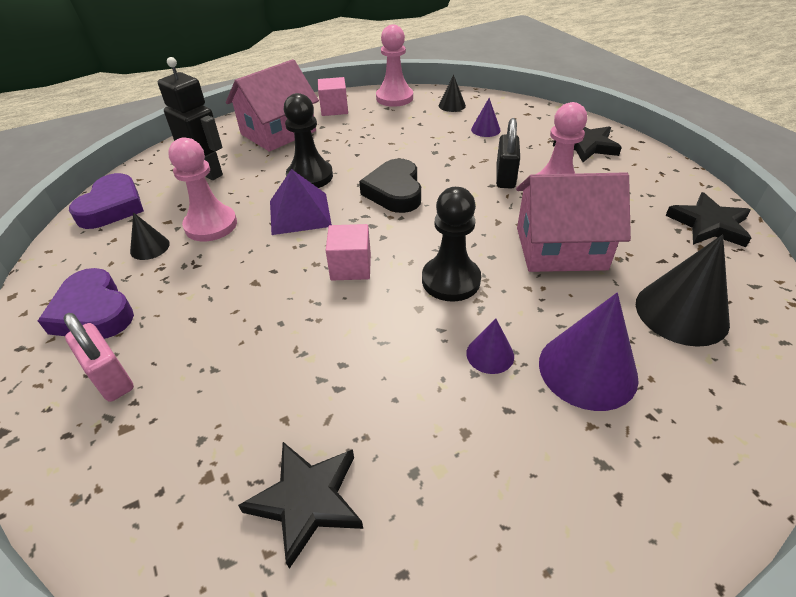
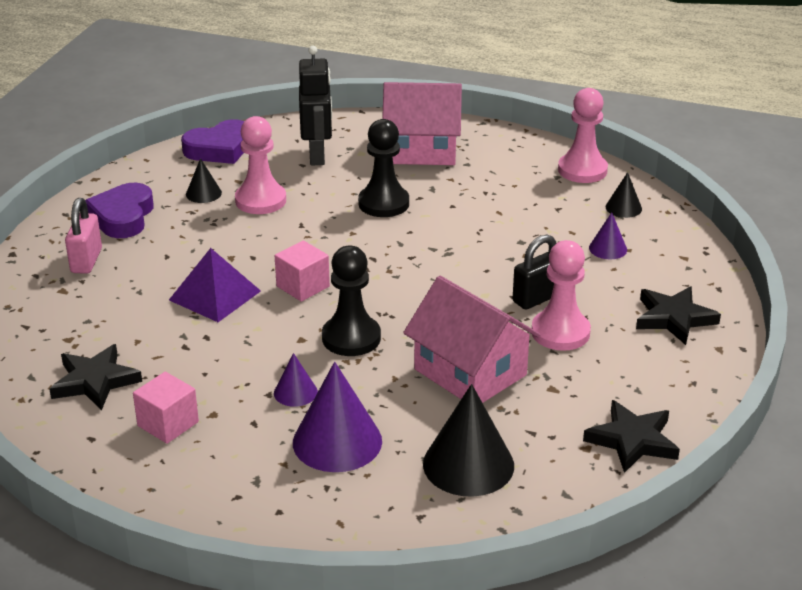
camera: 45 degrees right, 10 degrees down
purple pyramid [270,169,332,235] -> purple pyramid moved to [169,248,261,322]
pink cube [318,77,348,116] -> pink cube moved to [133,372,199,444]
black heart [359,159,421,213] -> none

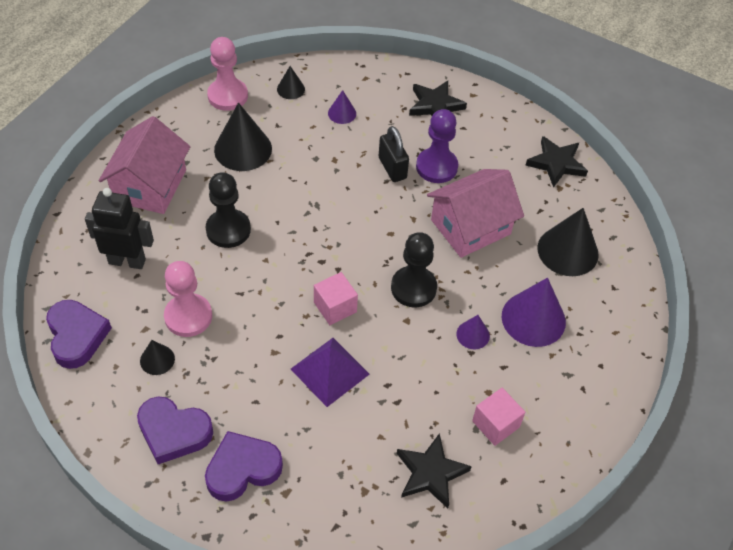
camera: 80 degrees left, 20 degrees up
pink padlock [65,198,102,274] -> purple heart [205,431,283,502]
pink pawn [532,240,591,351] -> purple pawn [416,109,458,183]
none -> black cone [214,103,272,171]

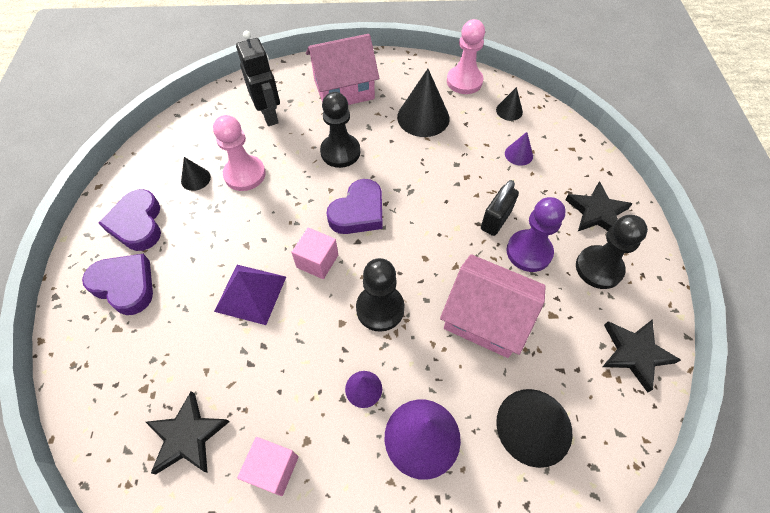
camera: 60 degrees right, 5 degrees up
purple heart [46,300,112,369] -> purple heart moved to [326,179,383,234]
none -> black pawn [576,215,648,289]

